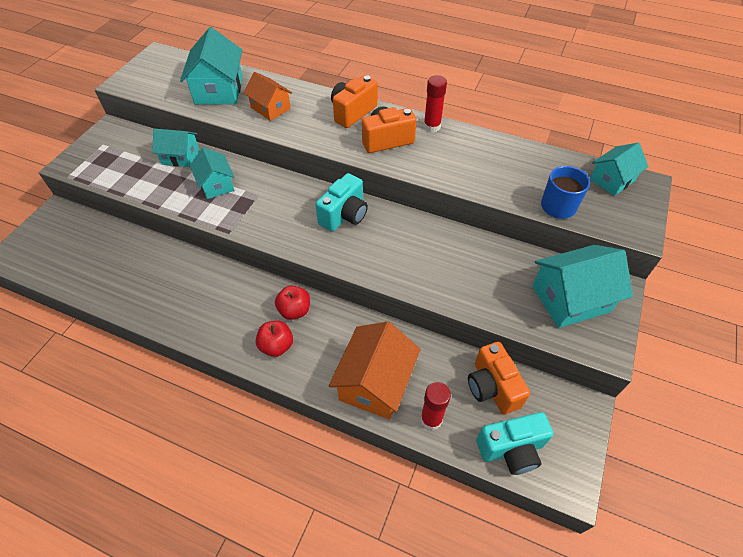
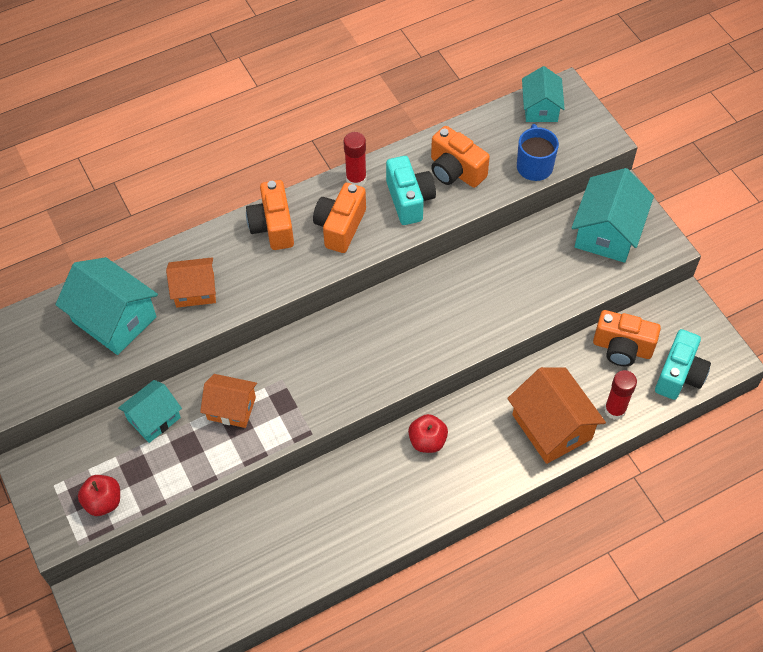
camera: 50 degrees left, 5 degrees up
turquoise house [190,147,234,199] -> orange house [200,374,257,428]
red apple [256,321,293,357] -> red apple moved to [78,475,120,516]
turquoise camera [315,173,368,232] -> turquoise camera moved to [386,156,436,225]
none -> orange camera [431,126,490,188]

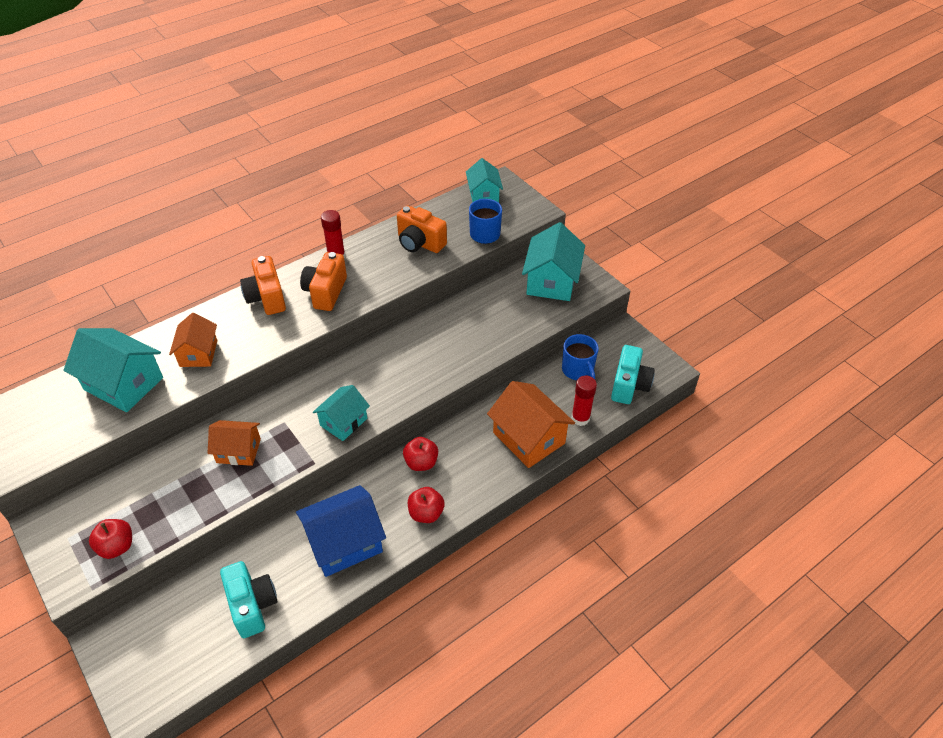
camera: 10 degrees left, 10 degrees down
turquoise house [118,380,182,443] -> turquoise house moved to [313,385,370,441]
orange house [166,257,216,308] -> orange house turned 75 degrees counterclockwise [169,313,217,367]
turquoise camera [386,156,436,225] -> turquoise camera moved to [220,561,277,638]
orange camera [593,310,661,366] -> blue mug [562,334,599,380]
none -> blue house [296,485,386,577]
none -> red apple [408,487,445,523]

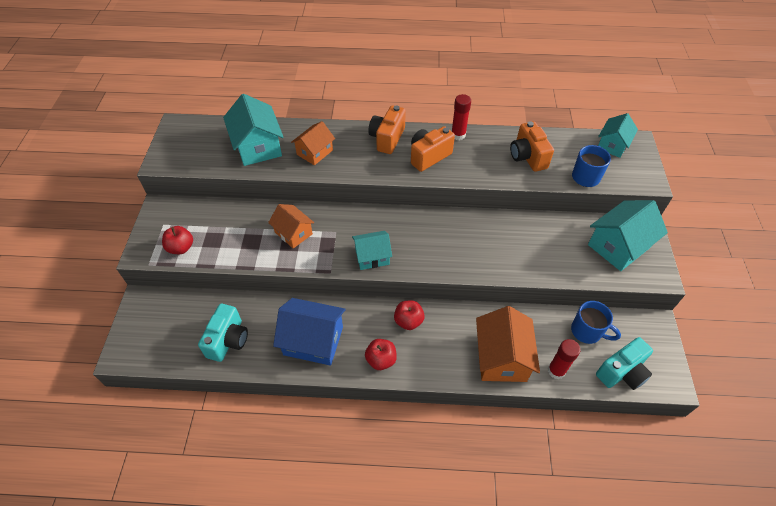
camera: 40 degrees right, 5 degrees up
blue mug [562,334,599,380] -> blue mug turned 75 degrees counterclockwise [571,301,621,344]

